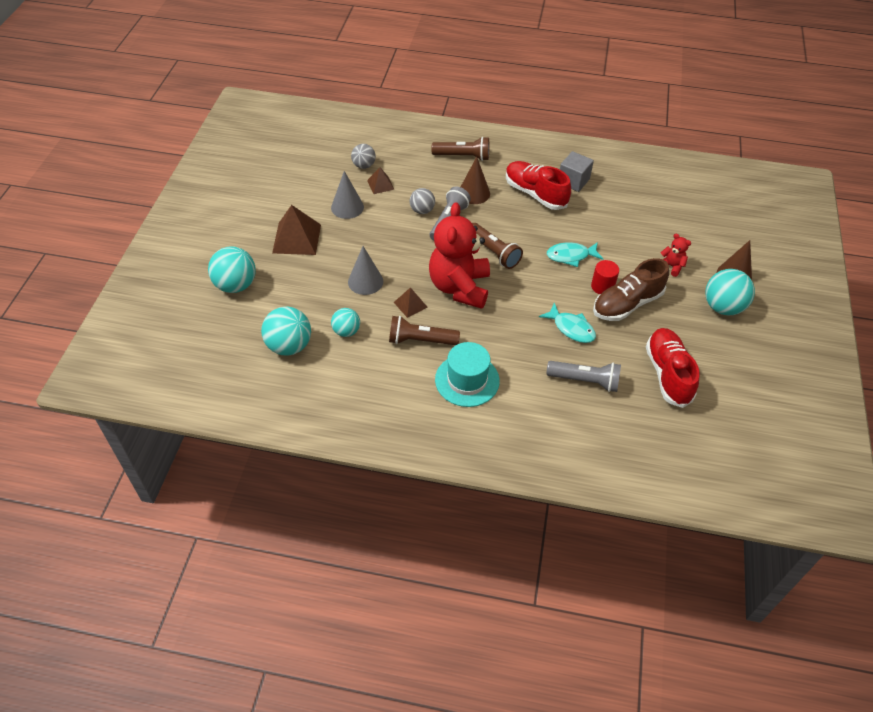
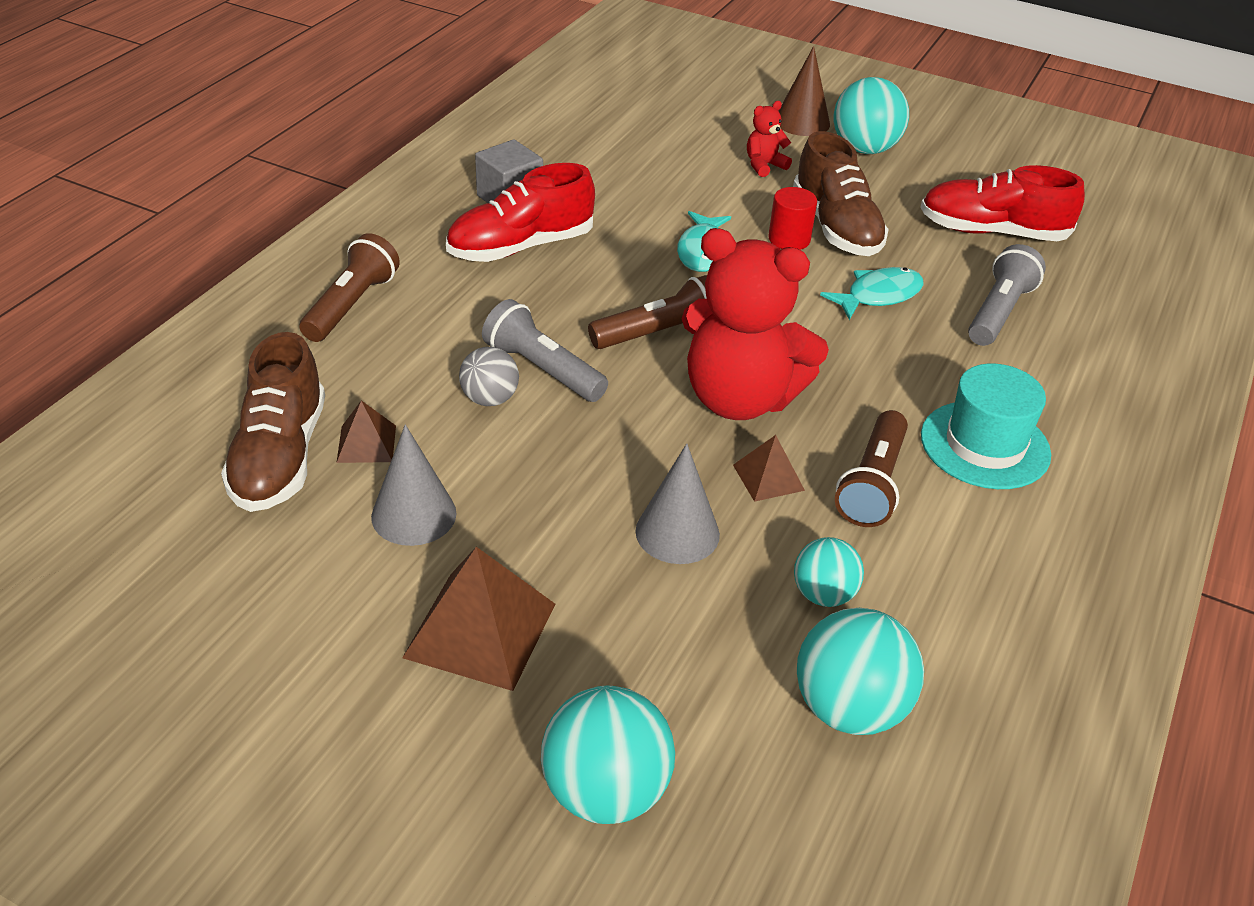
camera: 75 degrees left, 10 degrees down
grey ball [351,144,376,169] -> brown shoe [221,332,325,512]
brown cone [461,157,490,204] -> none

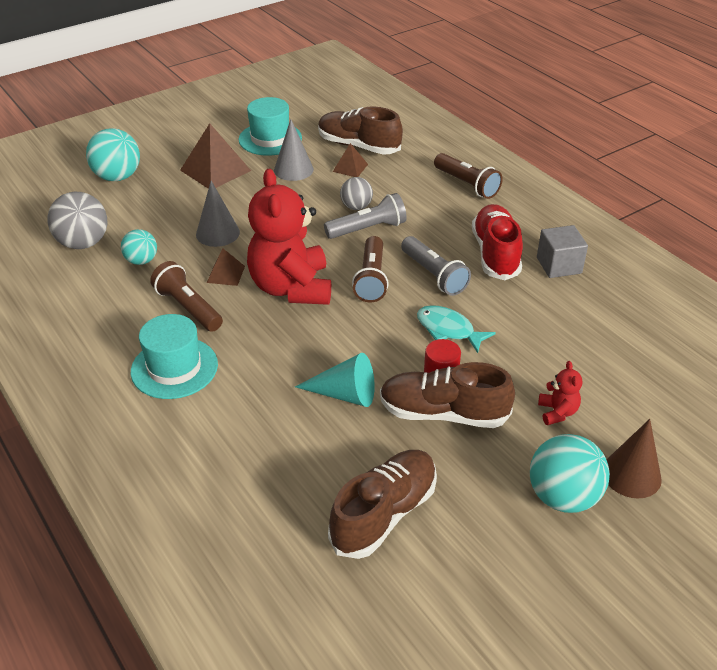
camera: 120 degrees right, 0 degrees up
red teddy bear [682,228,829,420] -> red teddy bear turned 60 degrees counterclockwise [247,169,331,305]
turquoise ball [797,608,924,735] -> grey ball [47,192,107,249]
turquoise fish [820,267,924,320] -> turquoise cone [295,353,375,407]
red shoe [920,165,1085,241] -> brown shoe [328,450,437,559]
grey flashlight [968,244,1046,346] -> grey flashlight moved to [401,236,471,296]
none -> turquoise hat [239,97,302,156]

